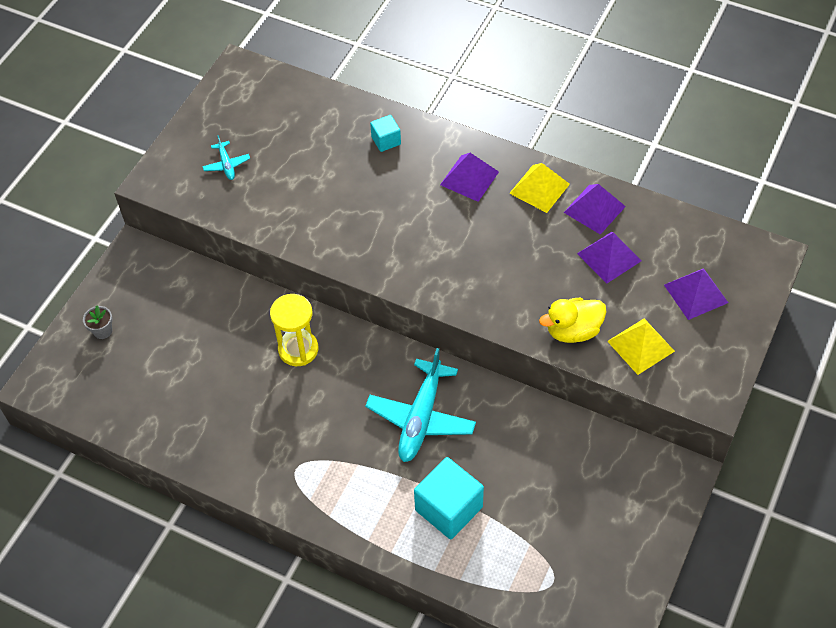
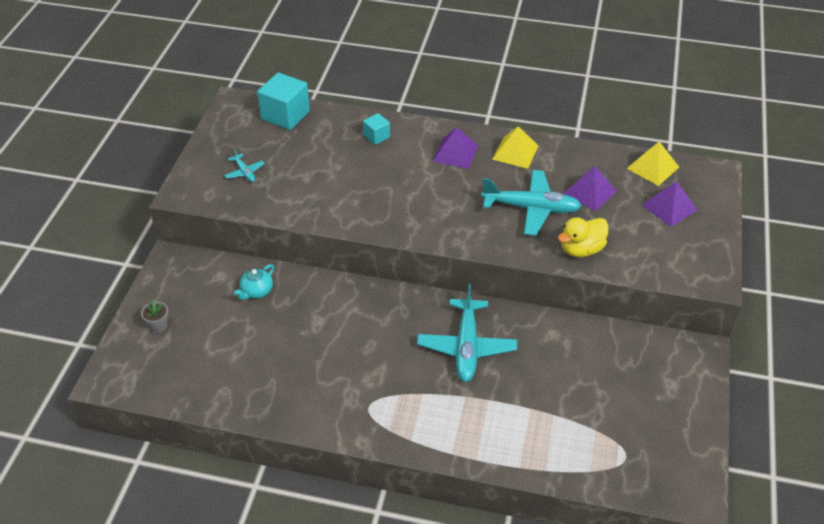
camera: 15 degrees left, 10 degrees down
yellow hourglass [270,294,318,366] -> none
turquoise cube [414,457,484,539] -> turquoise cube moved to [257,73,310,130]
purple pyramid [563,184,626,235] -> none
yellow pyramid [607,318,675,375] -> yellow pyramid moved to [627,141,679,186]
none -> turquoise teapot [234,264,274,300]
none -> turquoise plane [481,170,582,236]

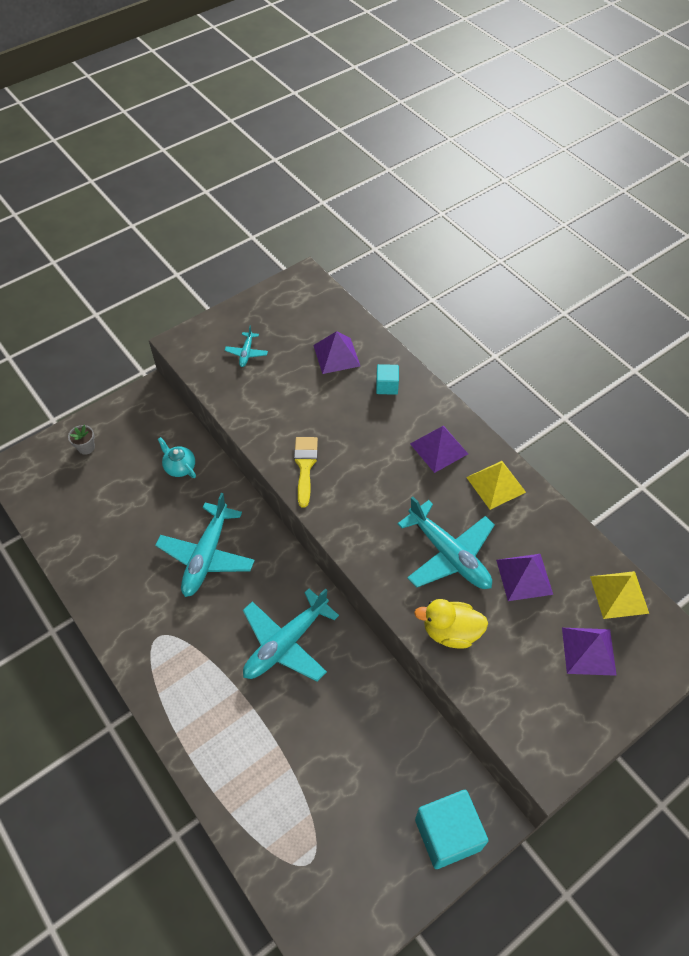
camera: 40 degrees right, 10 degrees up
turquoise teapot [234,264,274,300] -> turquoise teapot turned 60 degrees clockwise [158,437,196,478]
turquoise cube [257,73,310,130] -> turquoise cube moved to [415,790,488,869]
none -> turquoise plane [155,493,255,597]
none -> yellow brush [294,437,318,507]
none -> purple pyramid [313,331,360,374]

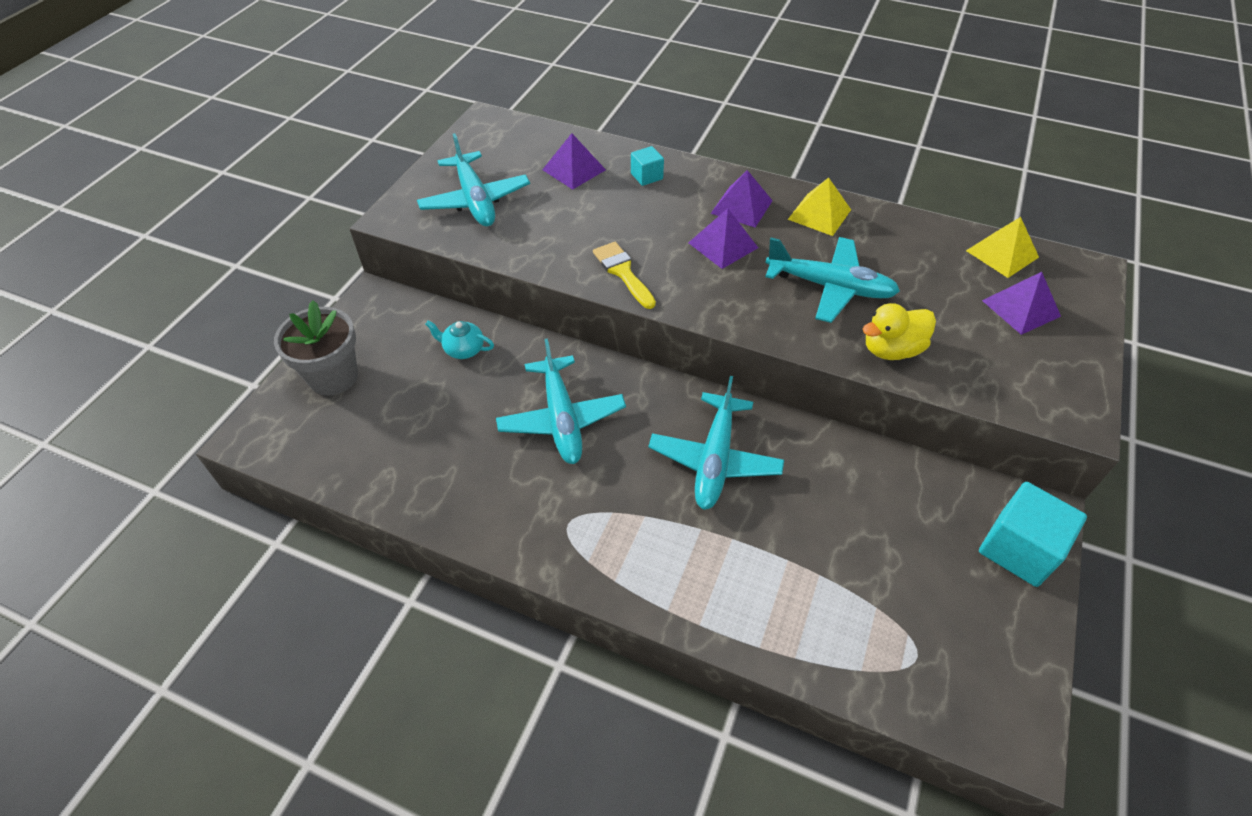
camera: 30 degrees left, 5 degrees down
grey flower pot [68,425,95,455] -> grey flower pot [274,300,358,395], size x2.19
turquoise plane [225,326,268,367] -> turquoise plane [417,133,530,227], size x2.13
purple pyramid [496,554,553,601] -> purple pyramid moved to [688,208,758,269]

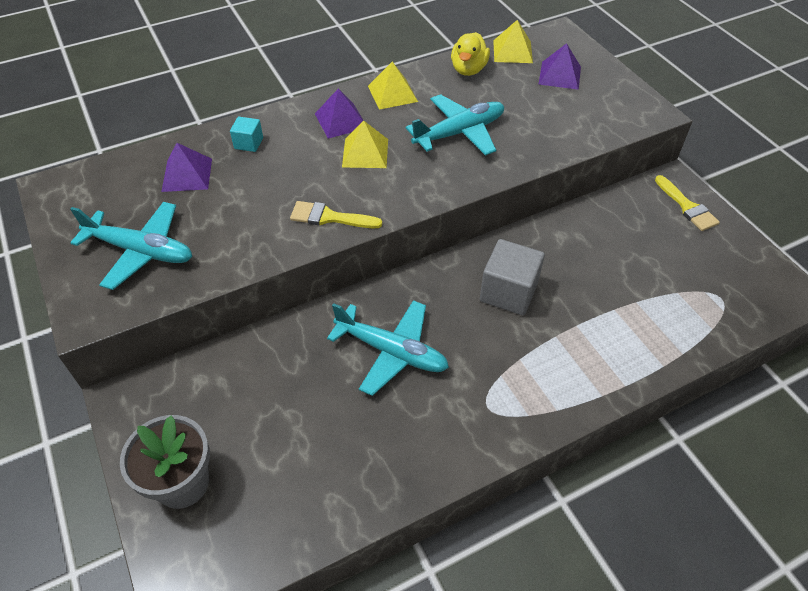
camera: 50 degrees left, 0 degrees up
turquoise teapot [425,321,494,359] -> none
turquoise plane [648,376,784,510] -> grey cube [480,239,545,315]
purple pyramid [688,208,758,269] -> yellow pyramid [342,121,388,168]
yellow duck [863,303,936,360] -> yellow duck moved to [451,32,490,76]
turquoise cube [979,482,1087,587] -> yellow brush [655,175,720,231]

